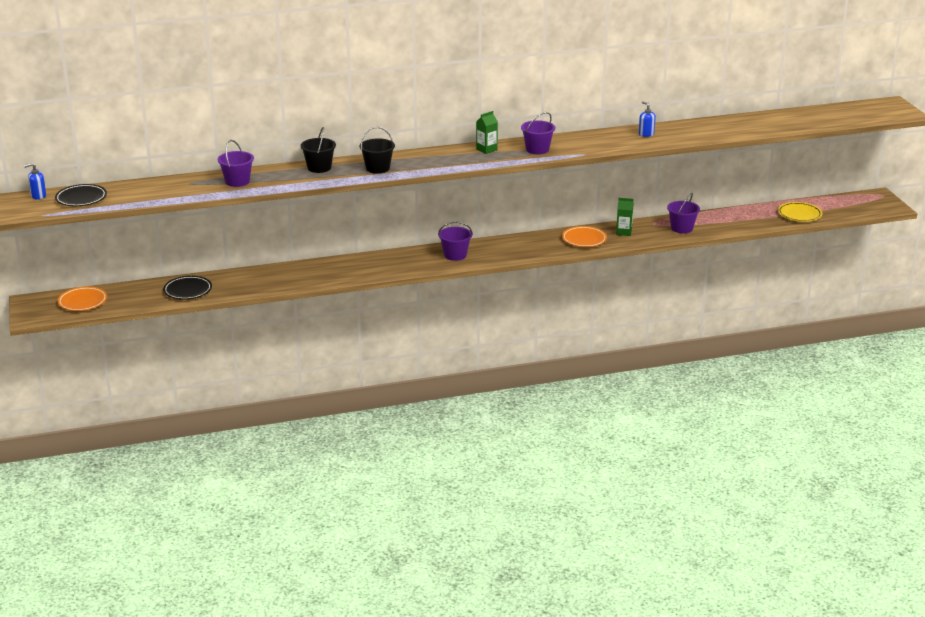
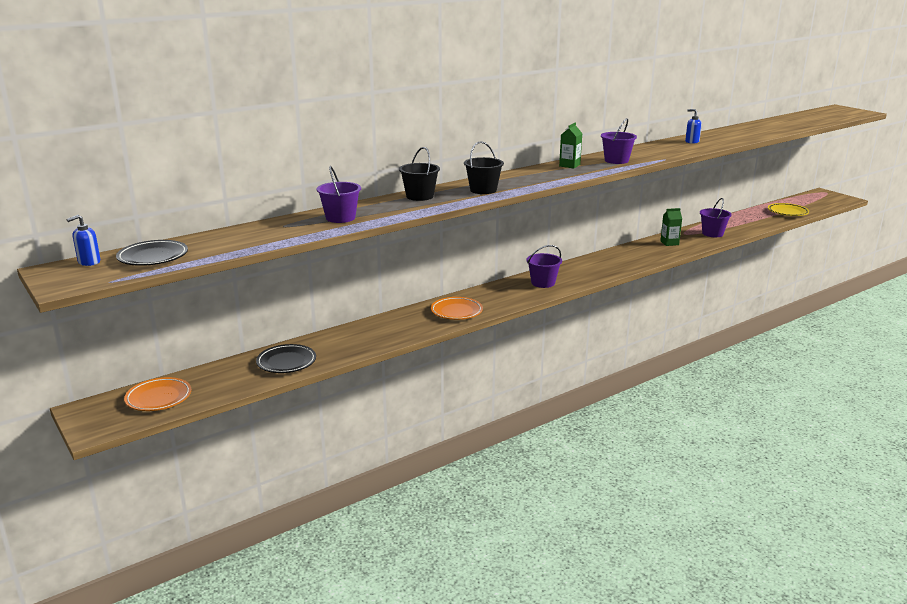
camera: 20 degrees left, 5 degrees down
orange plate [562,226,607,247] -> orange plate moved to [431,297,483,320]

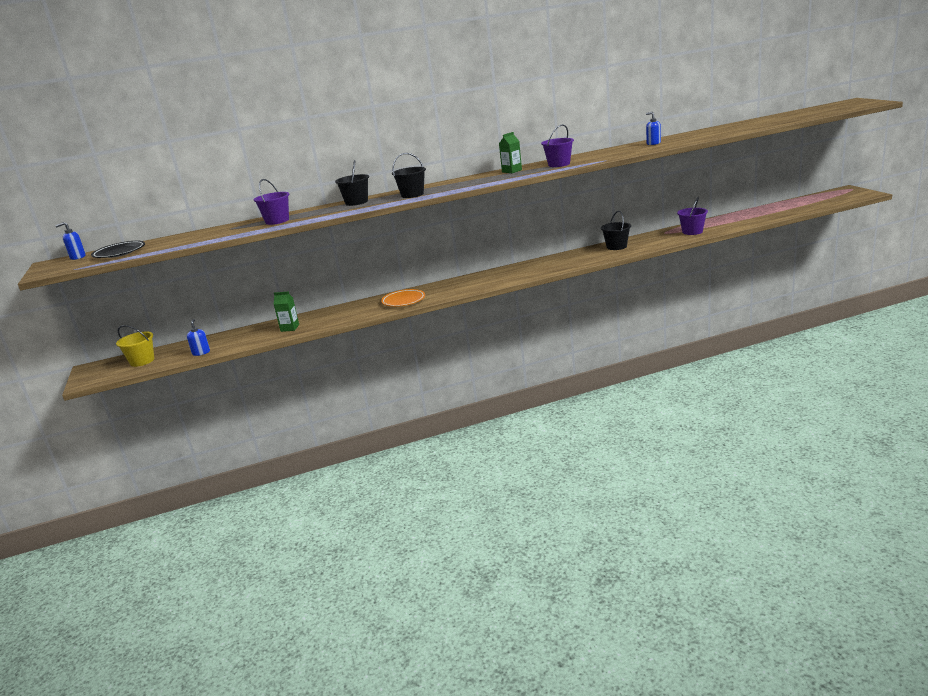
camera: 20 degrees right, 0 degrees up
orange plate [124,377,191,411] -> yellow bucket [116,325,154,367]
black plate [256,344,316,373] -> none
purple bucket [527,245,562,288] -> none
green carton [660,208,682,246] -> green carton moved to [274,291,299,332]
yellow plate [768,203,809,216] -> none
none -> blue soap dispenser [187,319,210,356]
none -> black bucket [601,211,631,250]

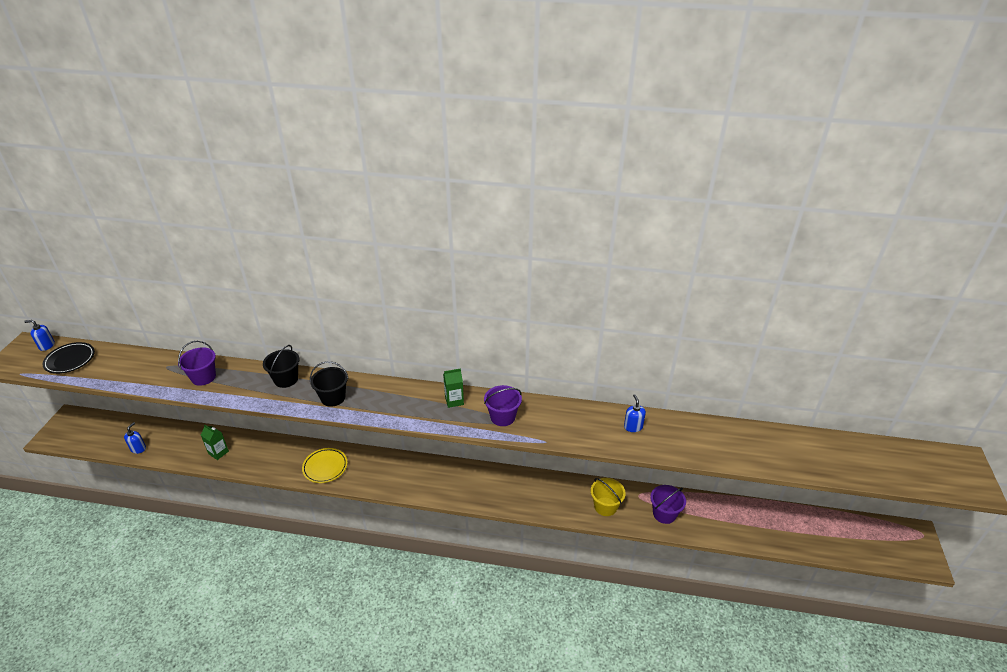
camera: 25 degrees right, 15 degrees up
yellow bucket [116,325,154,367] -> yellow bucket moved to [591,478,626,516]
orange plate [381,289,425,307] -> yellow plate [302,448,348,483]
black bucket [601,211,631,250] -> none

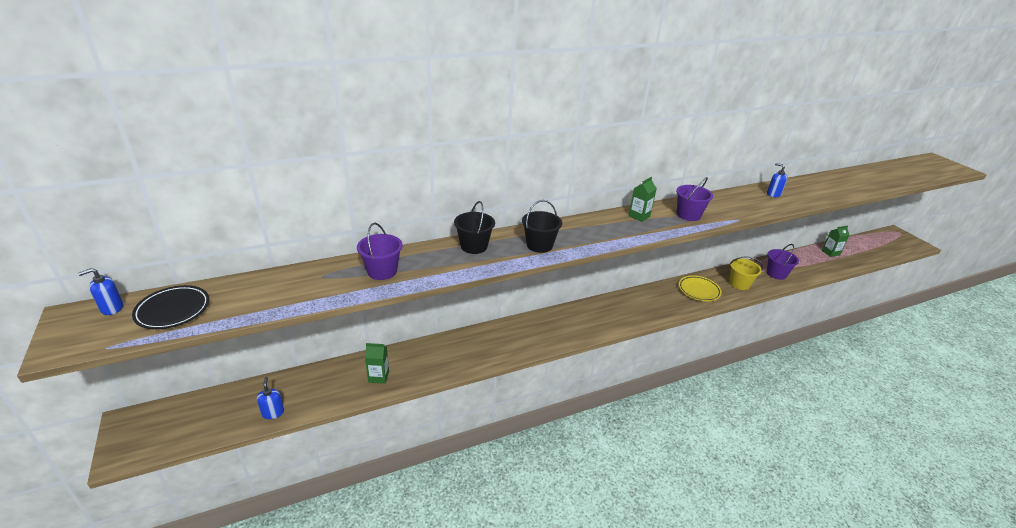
camera: 35 degrees left, 5 degrees down
yellow plate [302,448,348,483] -> yellow plate moved to [679,276,722,301]
none -> green carton [822,226,849,257]

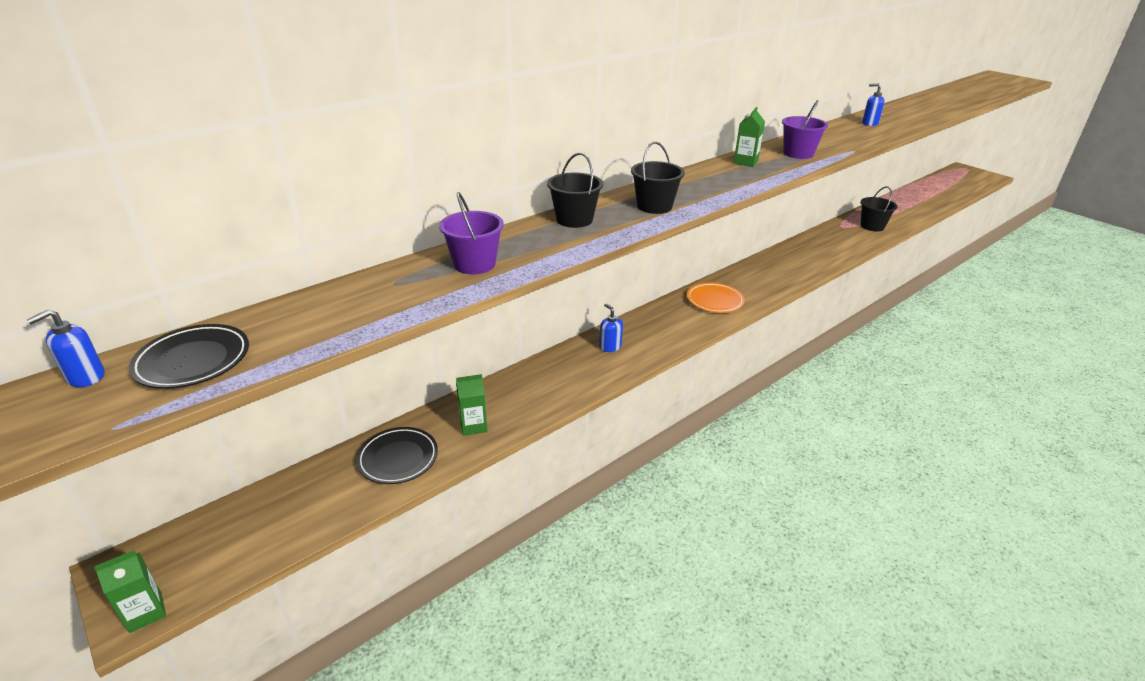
camera: 15 degrees left, 0 degrees up
blue soap dispenser [257,377,284,419] -> blue soap dispenser moved to [599,303,623,352]
yellow plate [679,276,722,301] -> none
yellow bucket [729,256,763,290] -> none
purple bucket [766,244,799,280] -> black bucket [861,186,897,231]
green carton [822,226,849,257] -> green carton moved to [94,550,166,633]
none -> black plate [356,427,438,484]
none -> orange plate [687,282,745,313]

